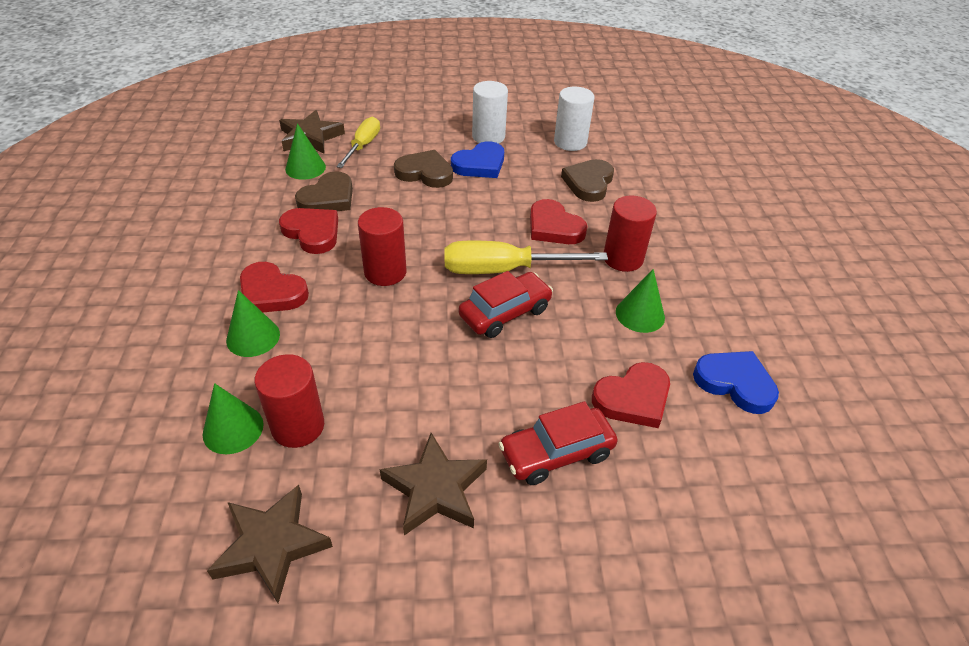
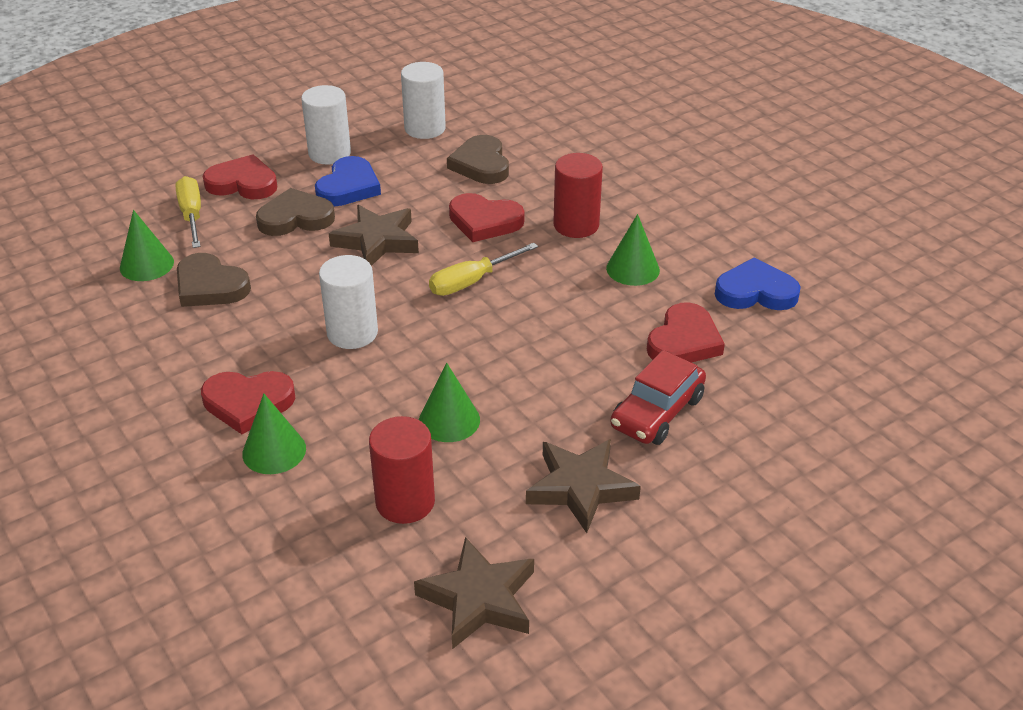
camera: 30 degrees left, 5 degrees down
green cone [203,383,264,454] -> green cone moved to [419,363,480,442]
brown star [279,110,345,154] -> brown star moved to [329,205,419,266]
red heart [279,208,338,254] -> red heart moved to [203,154,277,199]
brown heart [295,171,353,211] -> brown heart turned 120 degrees clockwise [177,253,251,307]
red cylinder [358,207,406,286] -> white cylinder [319,255,378,349]
yellow screwdriver [444,241,608,274] -> yellow screwdriver [429,243,538,296], size x0.66
red car [458,271,553,338] -> none

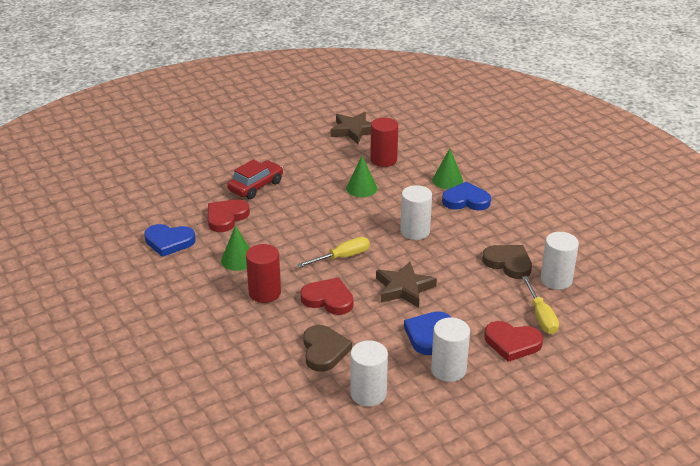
camera: 175 degrees left, 5 degrees down
green cone [120,210,174,281] -> white cylinder [540,232,579,290]
red heart [201,371,295,434] -> blue heart [442,181,491,210]
brown heart [256,188,335,236] -> none
brown star [526,439,641,533] -> none

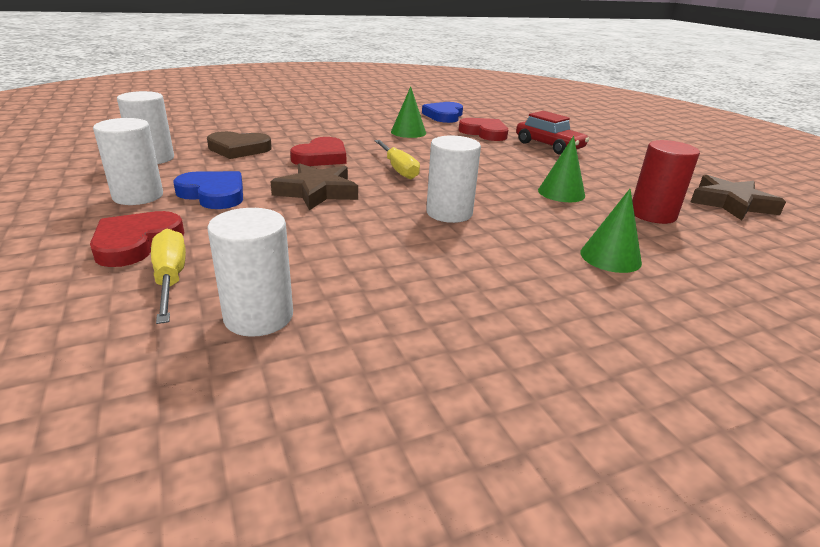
camera: 95 degrees right, 5 degrees down
red cylinder [246,244,281,303] -> none
blue heart [442,181,491,210] -> none
brown heart [482,245,532,279] -> none
yellow screwdriver [522,276,559,334] -> yellow screwdriver turned 75 degrees clockwise [151,229,186,324]

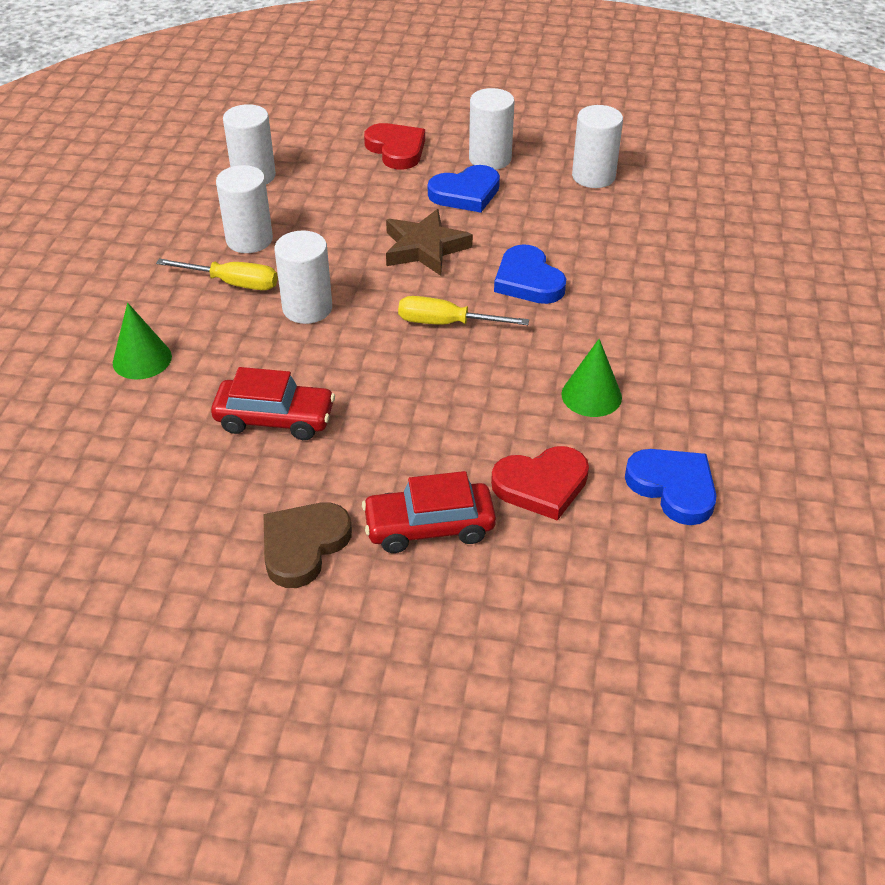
camera: 125 degrees right, 15 degrees up
yellow screwdriver [151,229,186,324] -> yellow screwdriver moved to [156,258,278,290]
brown heart [207,131,272,159] -> brown heart moved to [263,503,352,588]
red heart [290,137,346,166] -> blue heart [494,244,566,304]
green cone [538,136,585,202] -> red car [211,367,335,440]
red cylinder [632,140,700,224] -> none
brown star [690,175,786,221] -> none
none -> white cylinder [216,165,273,253]

